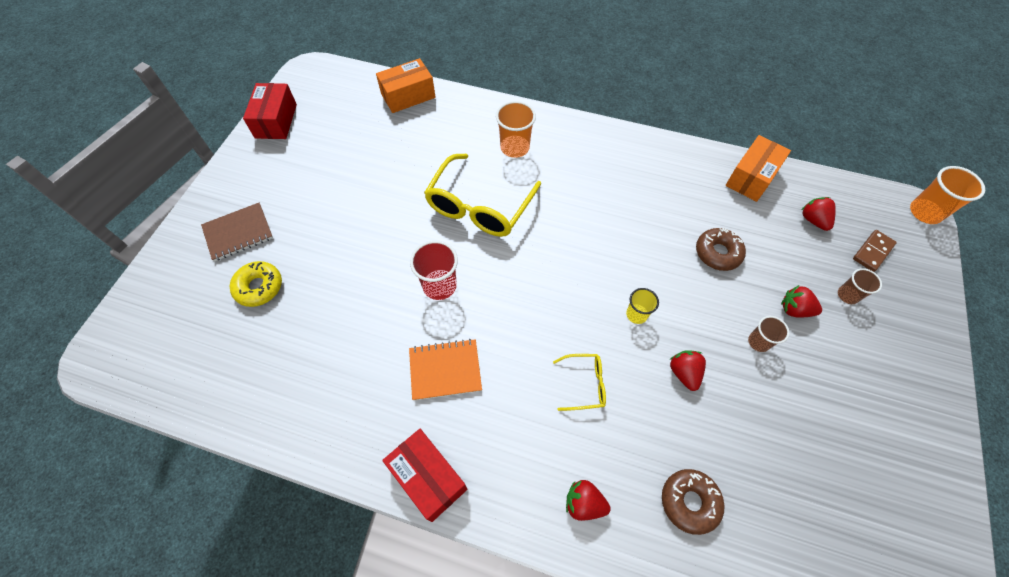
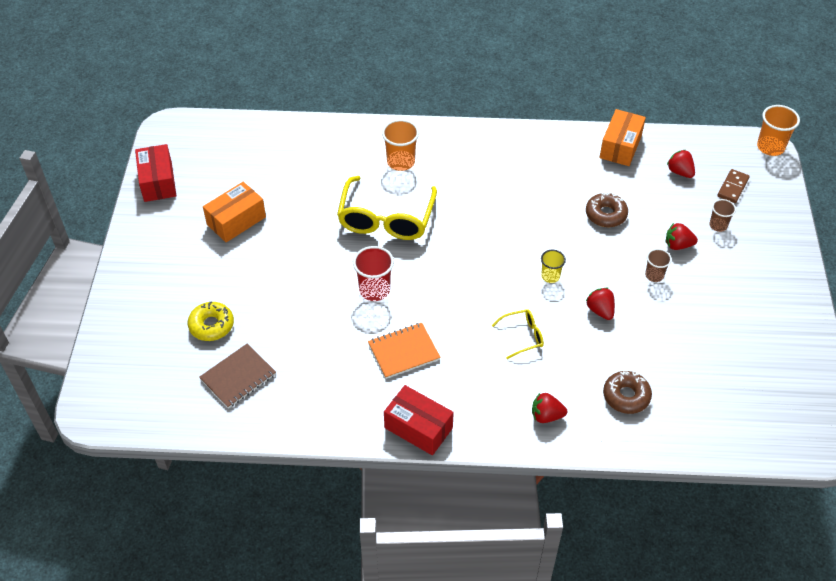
camera: 15 degrees left, 10 degrees down
brown notebook [201,203,273,261] -> brown notebook moved to [199,344,276,409]
orange box [376,58,436,113] -> orange box moved to [203,182,266,242]

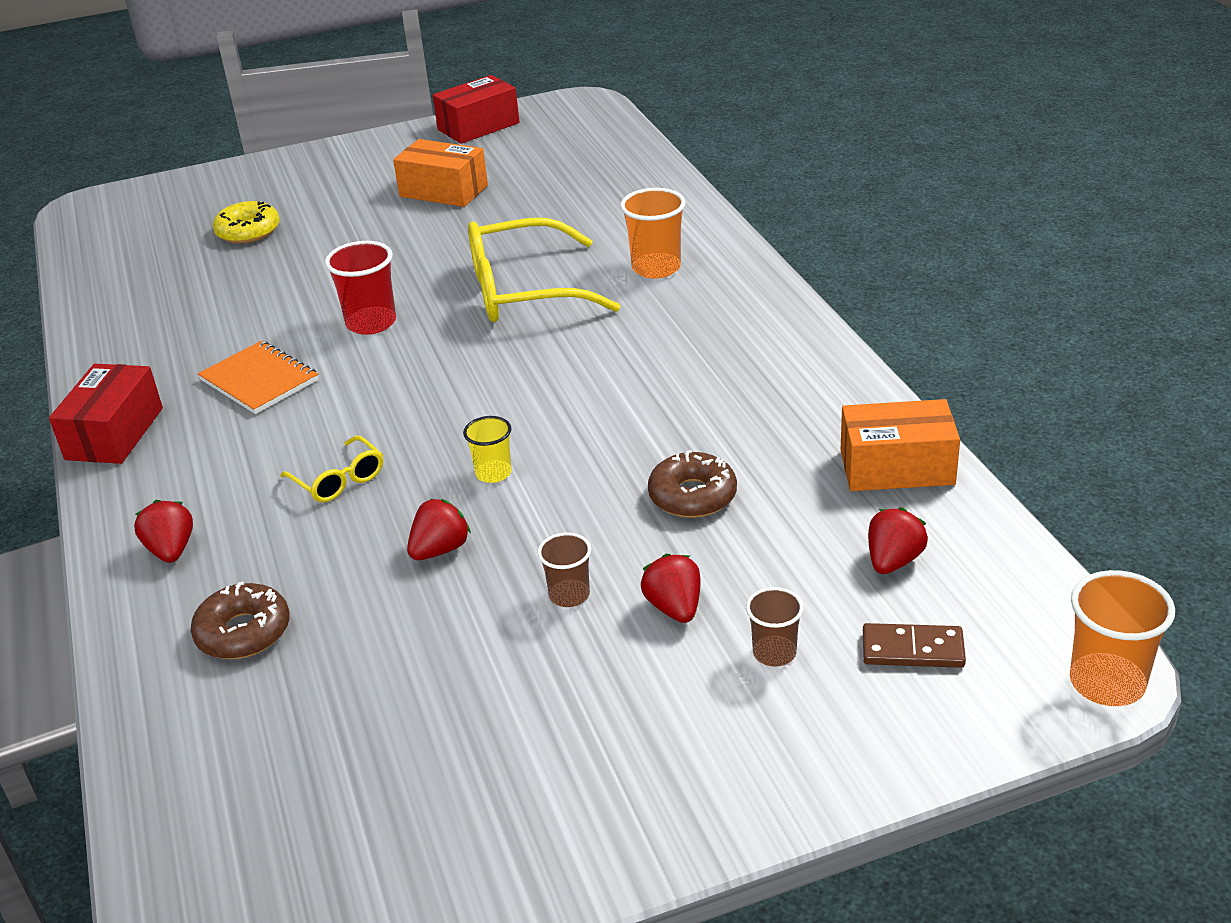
camera: 70 degrees right, 15 degrees down
brown notebook [199,344,276,409] -> none

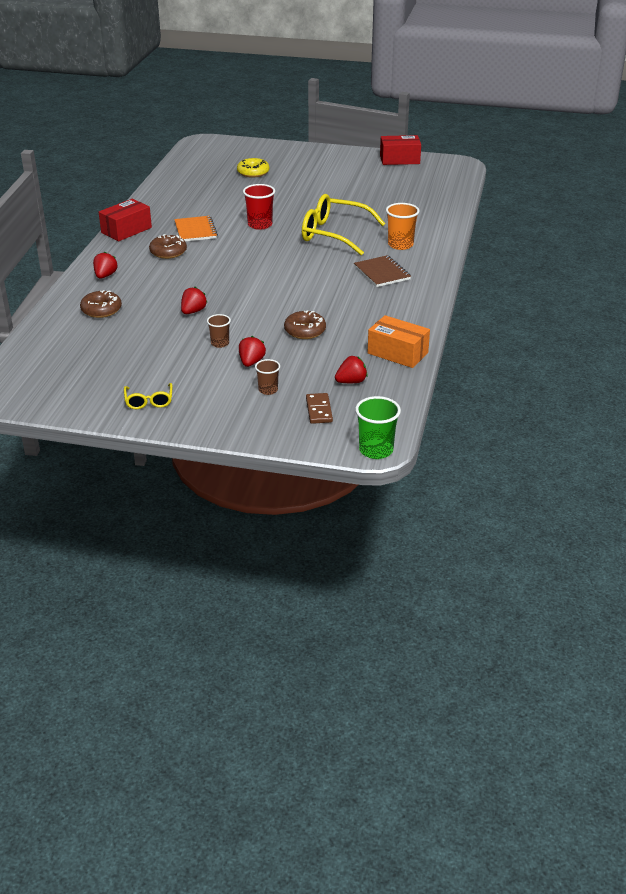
camera: 30 degrees right, 0 degrees up
yellow glasses [280,436,383,503] -> yellow glasses moved to [124,383,173,409]
orange box [393,139,488,207] -> none
red strawberry [407,499,471,560] -> red strawberry turned 45 degrees counterclockwise [181,287,207,314]
yellow cup [463,416,512,483] -> none
brown domino [863,623,966,668] -> brown domino turned 45 degrees clockwise [306,393,333,424]
orange cup [1070,570,1175,706] -> green cup [355,396,401,459]
none -> brown donut [149,234,187,259]
none -> brown notebook [354,255,411,287]

